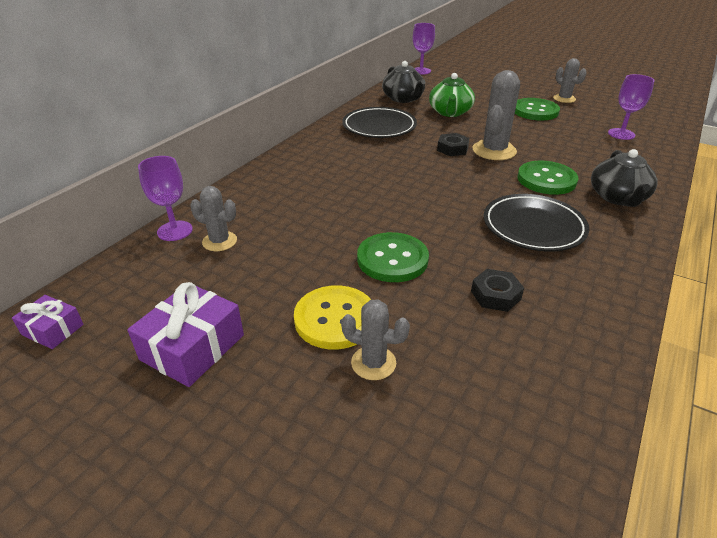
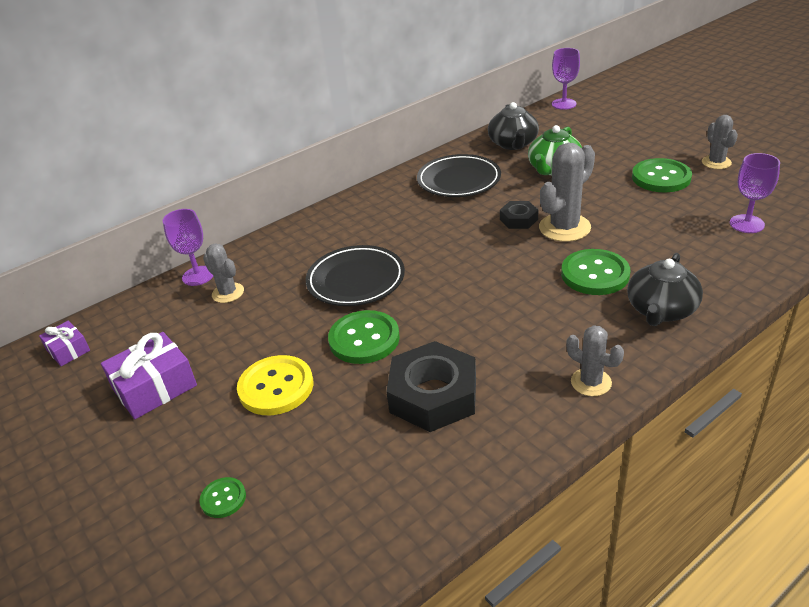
camera: 25 degrees right, 0 degrees up
grey cactus [341,300,410,380] -> grey cactus moved to [566,325,624,396]
black nut [471,269,524,312] -> black nut [386,341,476,432], size x1.93
black plate [484,194,589,252] -> black plate moved to [306,245,405,306]
none -> green button [200,477,246,518]

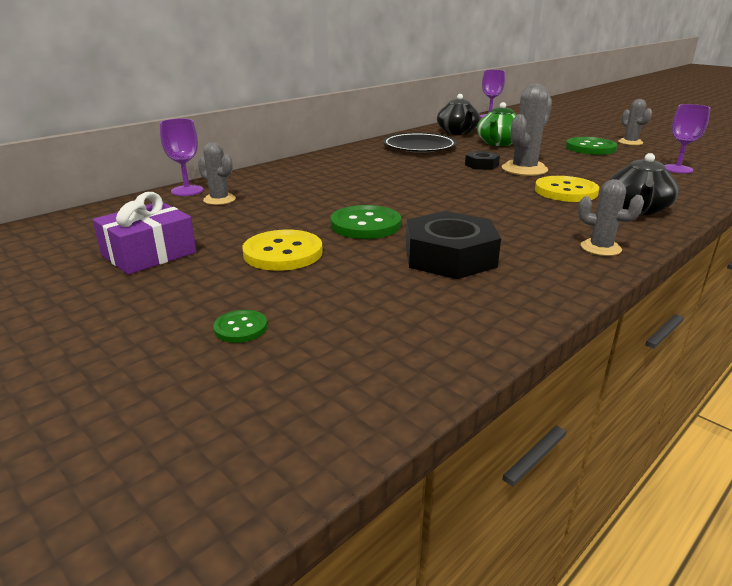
camera: 10 degrees left, 10 degrees down
purple gift [39,321,90,366] -> none
black plate [306,245,405,306] -> none
green button [561,249,630,295] -> yellow button [535,176,599,202]

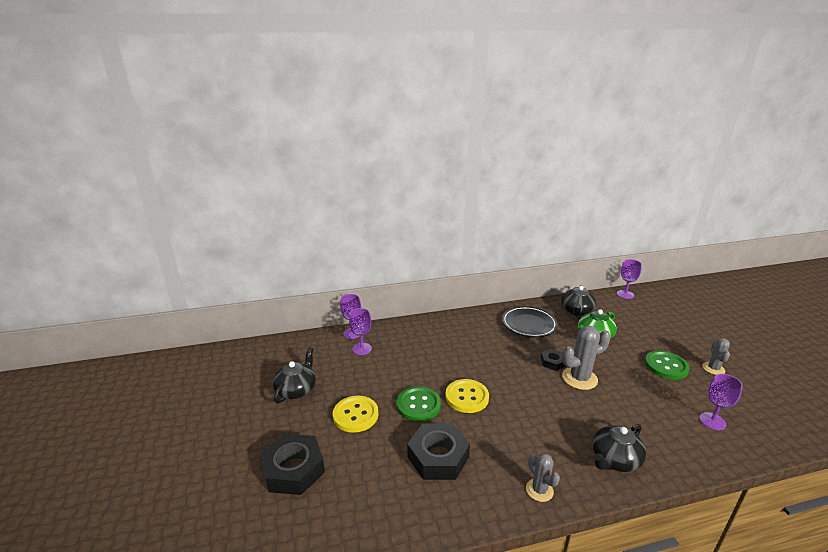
camera: 30 degrees right, 0 degrees up
purple gift [92,192,196,275] -> black teapot [272,347,316,403]
grey cactus [198,142,236,205] -> purple goblet [349,308,372,355]
green button [213,310,267,343] -> black nut [260,434,325,495]
yellow button [535,176,599,202] -> yellow button moved to [445,379,489,413]

